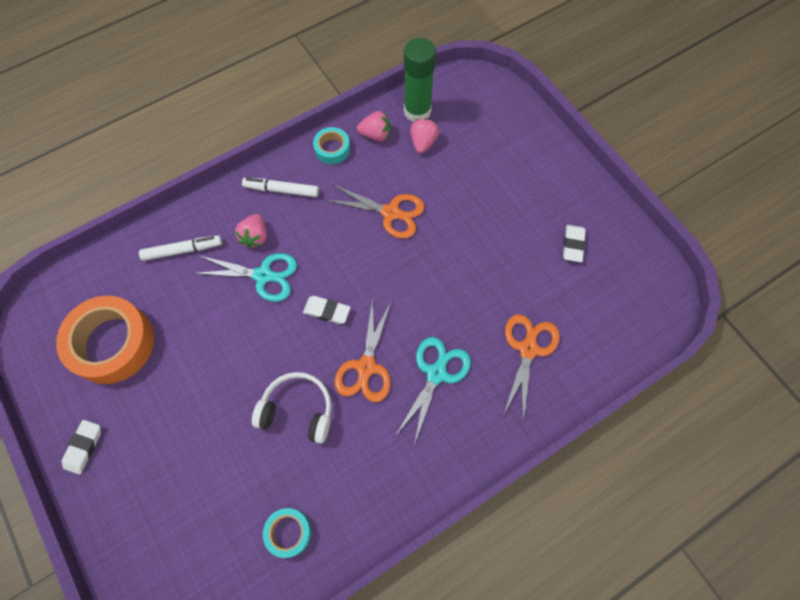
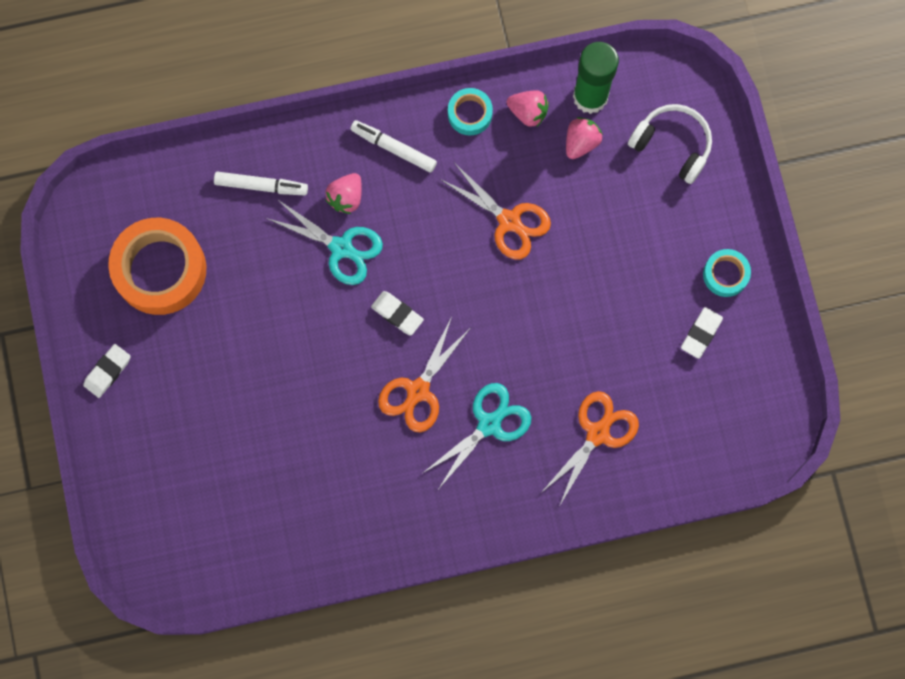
camera: 20 degrees right, 10 degrees up
white headphones [252,372,331,444] -> white headphones moved to [628,104,712,184]
turquoise tape [263,508,311,558] -> turquoise tape moved to [703,249,751,297]

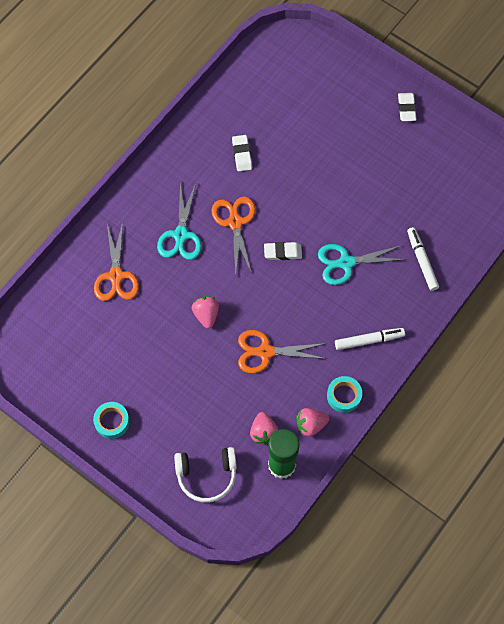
camera: 140 degrees right, 10 degrees down
orange tape [108,218,206,315] -> none
white marker [214,172,308,195] -> white marker turned 105 degrees clockwise [407,227,439,291]
pink strawberry [325,173,362,214] -> pink strawberry moved to [192,296,219,329]
white eraser [681,307,723,359] -> white eraser moved to [232,135,252,171]

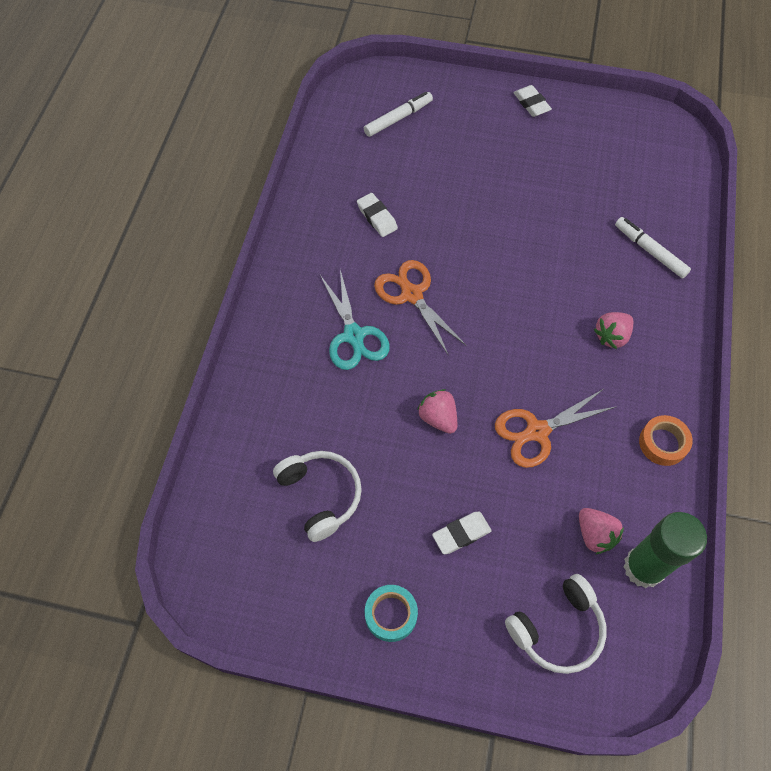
camera: 25 degrees left, 5 degrees down
orange scissors [94,221,139,301] -> none
white eraser [264,242,302,260] -> white eraser moved to [432,512,492,554]
pink strawberry [296,408,329,437] -> pink strawberry moved to [594,312,633,349]
turquoise scissors [318,244,406,285] -> none
turquoise tape [327,376,362,413] -> orange tape [639,415,693,466]
white marker [335,328,405,350] -> white marker moved to [364,92,433,137]
none -> white headphones [273,451,362,542]

